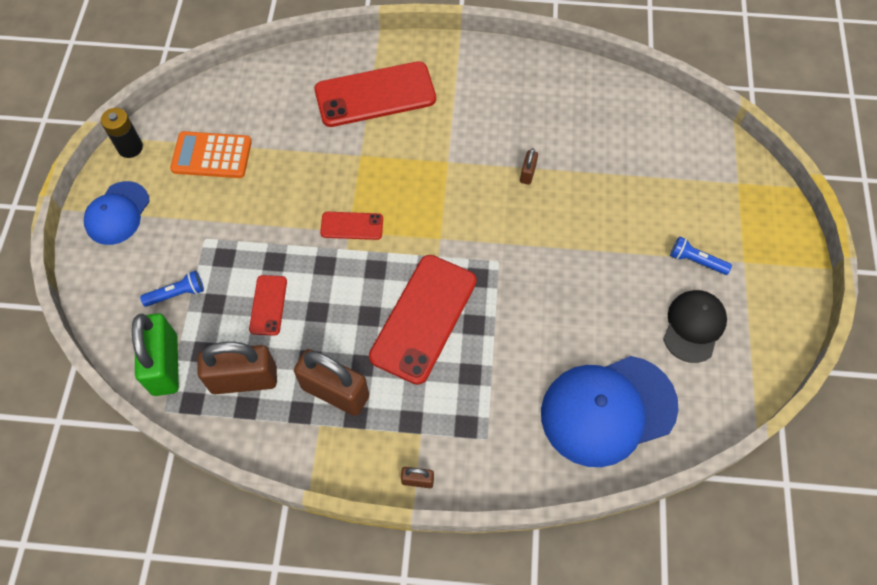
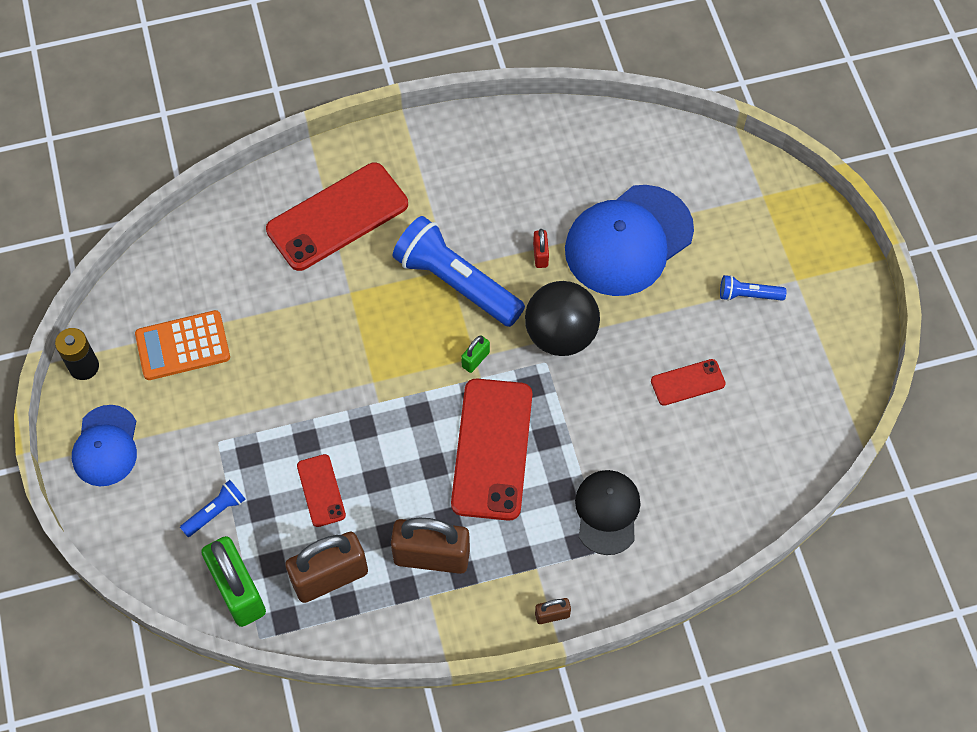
camera: 20 degrees left, 0 degrees up
red phone [320,212,383,240] -> red phone moved to [651,359,726,406]
brown padlock [520,148,538,185] -> red padlock [533,229,549,268]
blue cap [541,356,679,467] -> blue cap moved to [565,185,694,296]
black cap [663,290,727,363] -> black cap moved to [575,470,641,555]
none -> blue flashlight [393,216,525,327]
none -> green padlock [461,335,490,373]
none -> black ball [525,281,600,356]

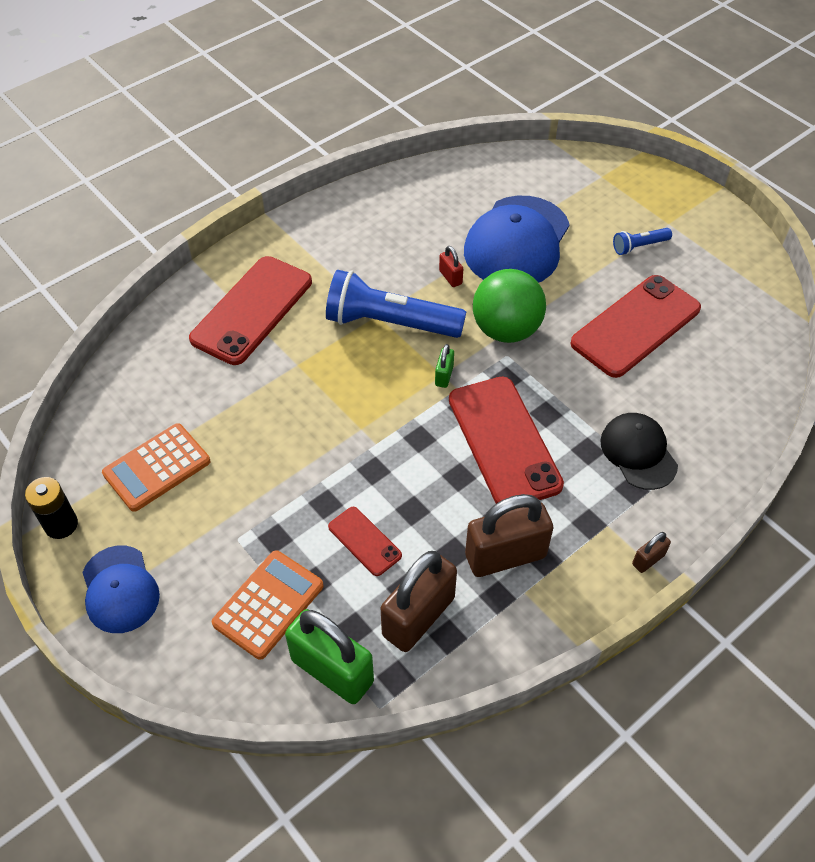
camera: 25 degrees left, 10 degrees down
blue flashlight [180,480,246,537] -> orange calculator [212,550,323,660]
black ball [525,281,600,356] -> green ball [473,269,546,343]
red phone [651,359,726,406] -> red phone [570,275,701,378], size x2.04

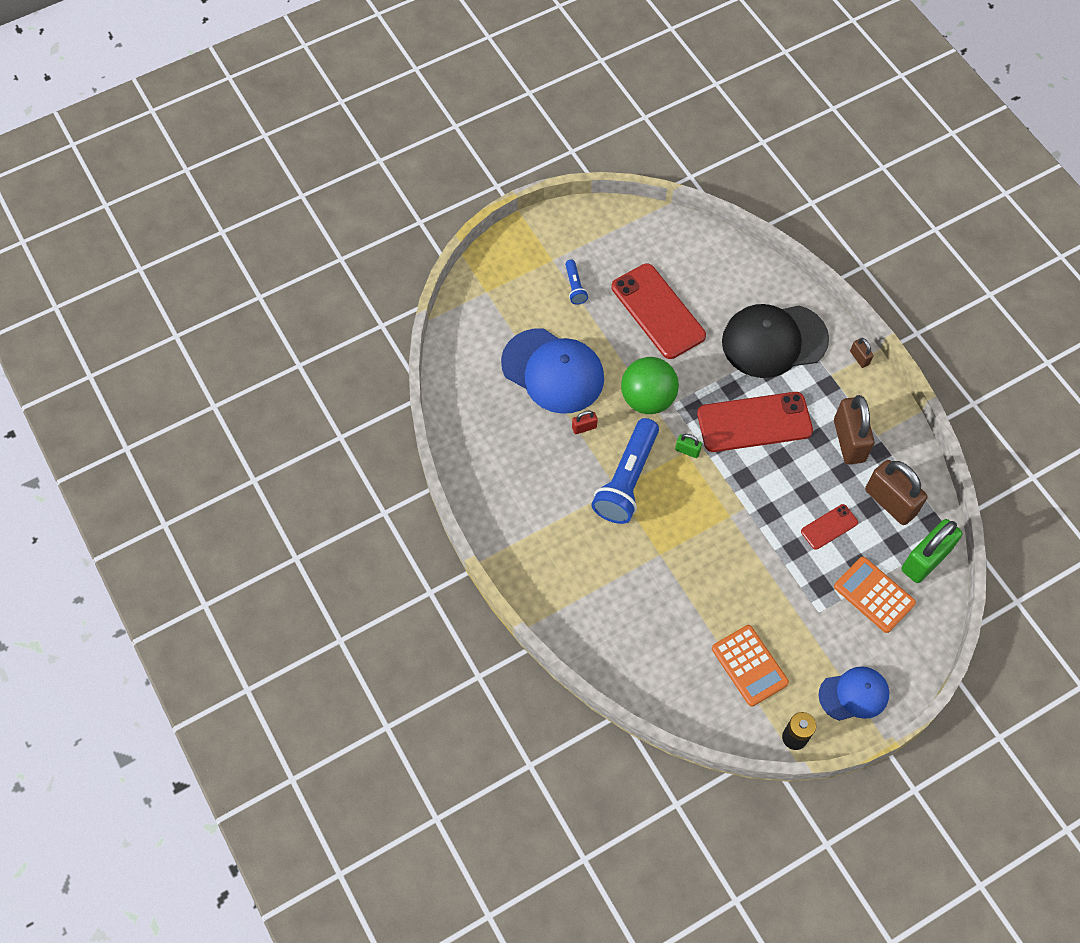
camera: 80 degrees left, 10 degrees up
red phone [189,256,312,365] -> none
black cap [600,413,678,490] -> black cap [722,304,829,378], size x1.70

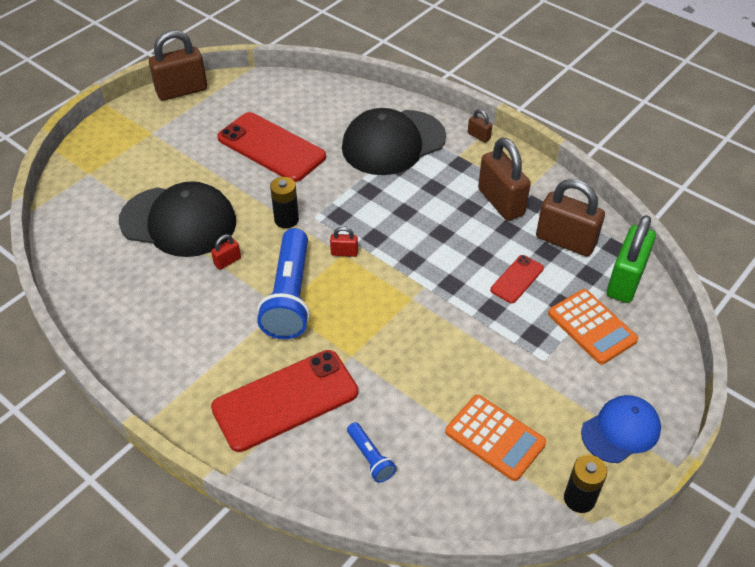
camera: 20 degrees left, 15 degrees down
blue cap [501,328,604,414] -> black cap [119,181,236,257]
blue flashlight [565,260,588,305] -> blue flashlight moved to [347,422,396,483]
green ball [621,357,679,414] -> black battery [270,177,299,228]
green padlock [675,434,702,458] -> red padlock [330,226,358,257]
red phone [697,392,813,452] -> red phone moved to [211,350,358,452]
orange calculator [834,557,916,633] -> orange calculator turned 150 degrees counterclockwise [548,289,638,364]
none -> brown padlock [149,30,207,101]

